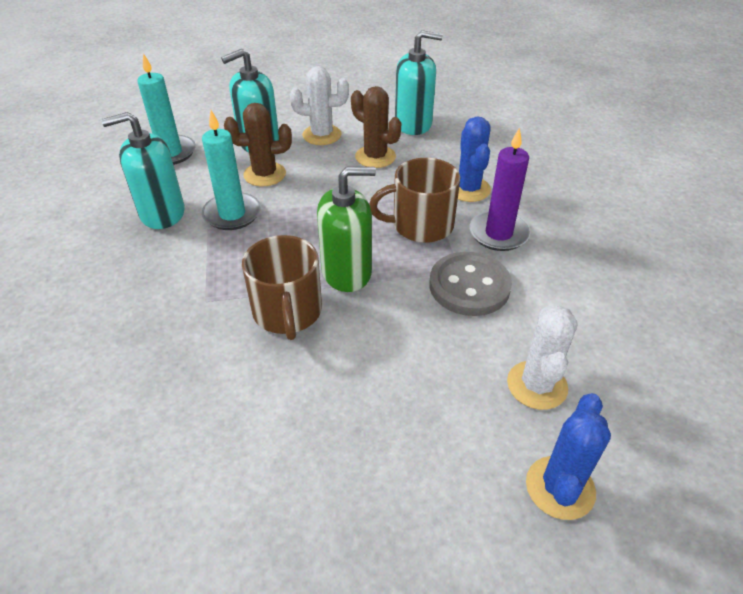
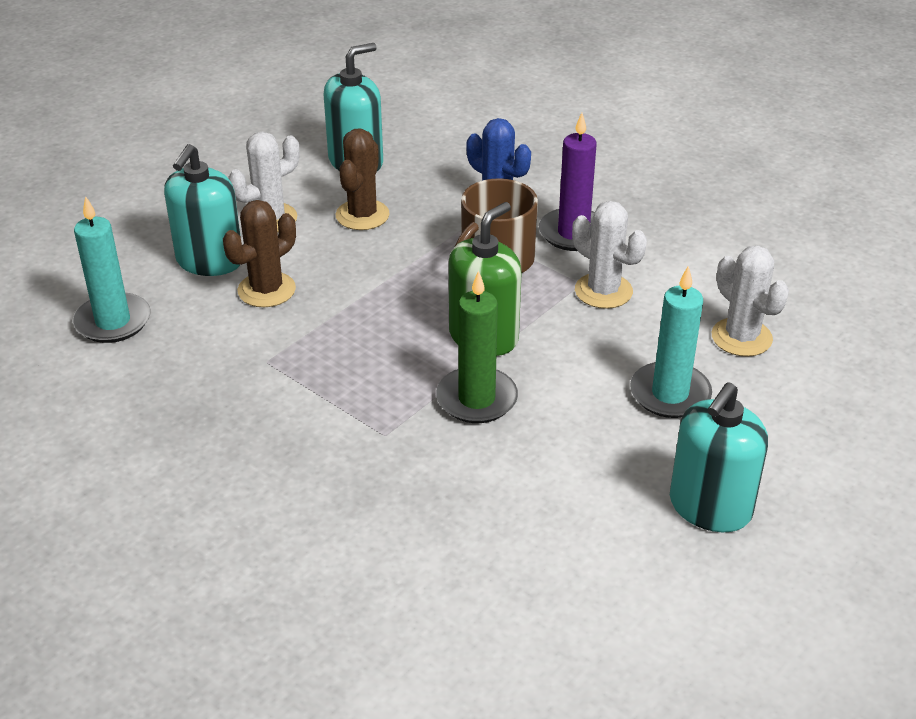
camera: 40 degrees left, 5 degrees down
turquoise soap dispenser [101,112,185,229] -> turquoise soap dispenser moved to [670,382,768,532]
turquoise candle [202,110,261,230] -> turquoise candle moved to [630,266,712,418]
brown mug [242,235,322,340] -> green candle [436,270,518,423]
brown cactus [351,86,401,168] -> brown cactus turned 75 degrees counterclockwise [336,128,390,230]
grey button [429,252,512,316] -> white cactus [572,201,647,309]
blue cactus [526,393,611,520] -> none

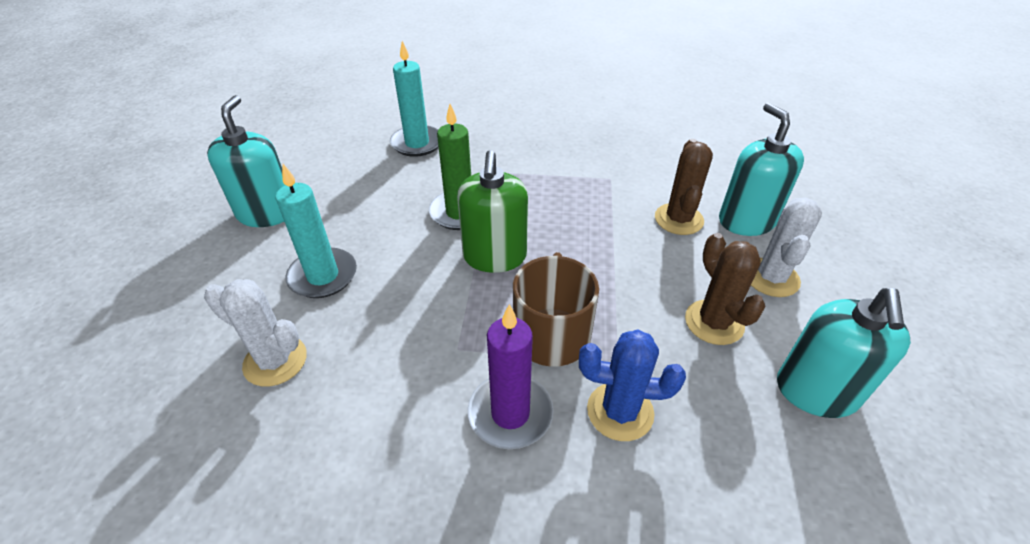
camera: 145 degrees right, 5 degrees up
turquoise candle [73,196,151,343] -> turquoise candle moved to [390,41,439,157]
white cactus [572,201,647,309] -> none

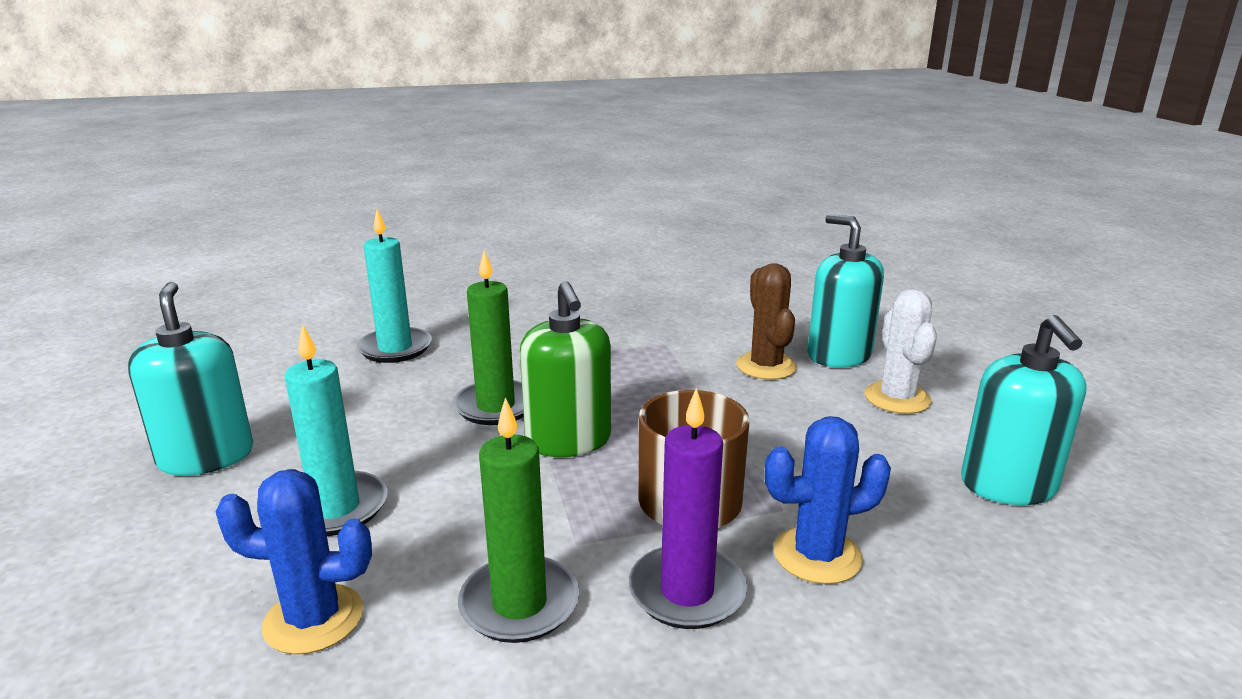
camera: 20 degrees left, 20 degrees down
white cactus [204,279,307,387] -> blue cactus [216,469,372,655]
brown cactus [685,233,765,345] -> none
none -> green candle [458,397,579,643]

